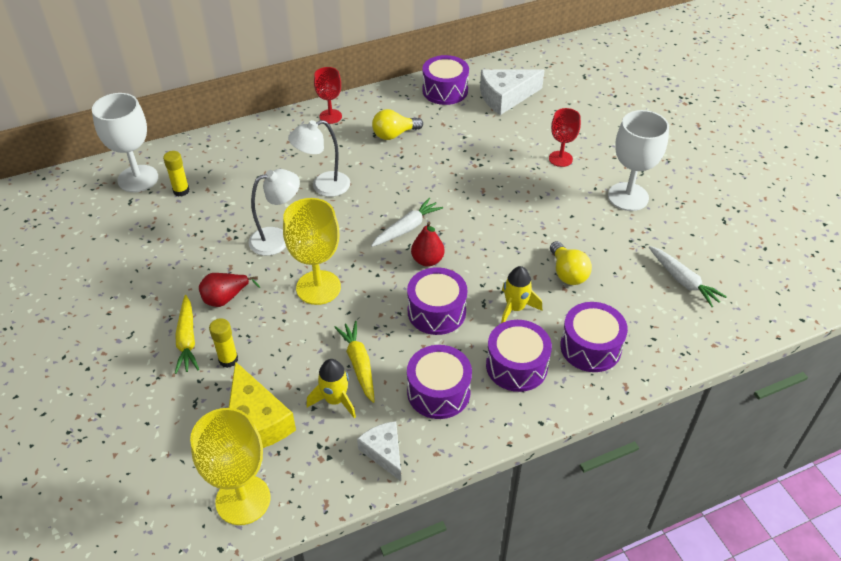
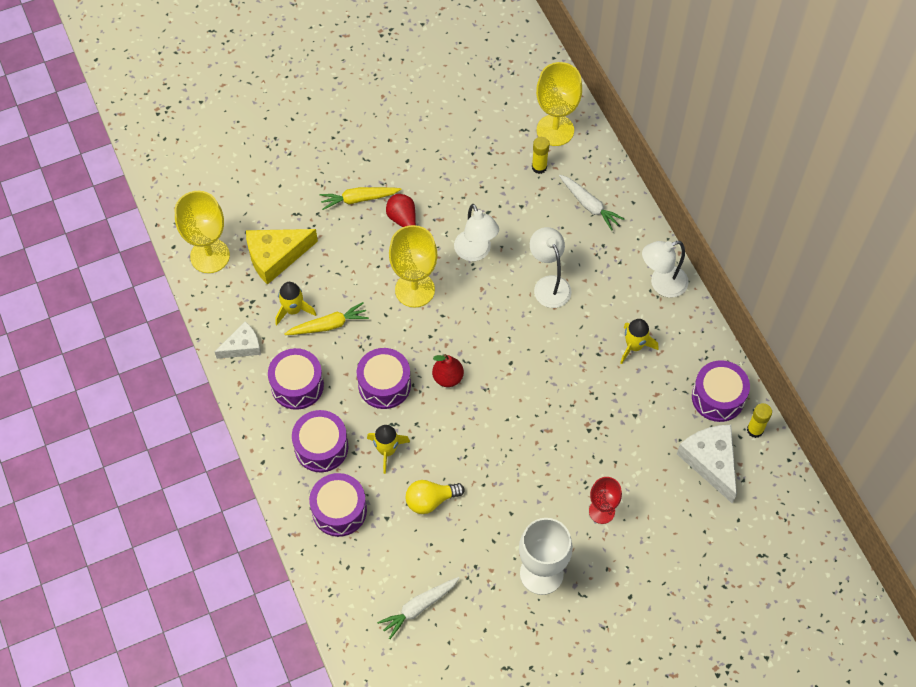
camera: 90 degrees right, 15 degrees up
white goblet [92,93,158,192] -> yellow goblet [536,62,582,146]
yellow glue stick [209,318,238,368] -> yellow glue stick moved to [747,403,772,438]
red goblet [314,67,342,124] -> white lamp [642,241,689,297]
white carrot [371,198,443,247] -> white carrot moved to [559,175,624,231]
yellow light bulb [372,109,423,140] -> yellow rocket [620,319,658,364]

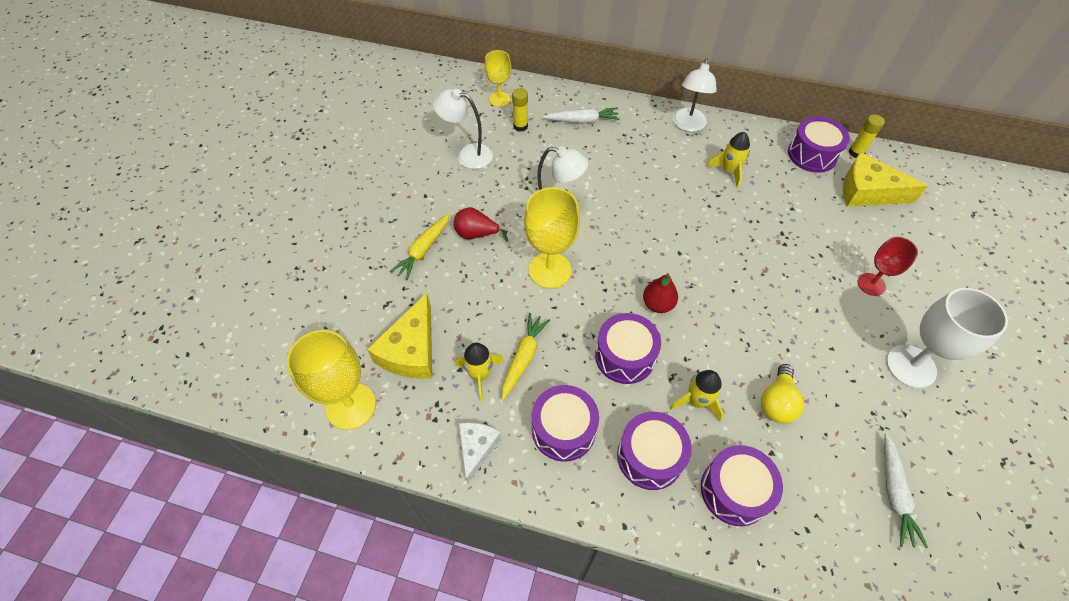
camera: 50 degrees left, 5 degrees down
white lamp [530,227,572,308] -> white lamp moved to [433,89,493,169]
yellow goblet [536,62,582,146] -> yellow goblet [485,50,511,107], size x0.61
white cheese [677,425,737,504] -> yellow cheese [843,152,928,207]

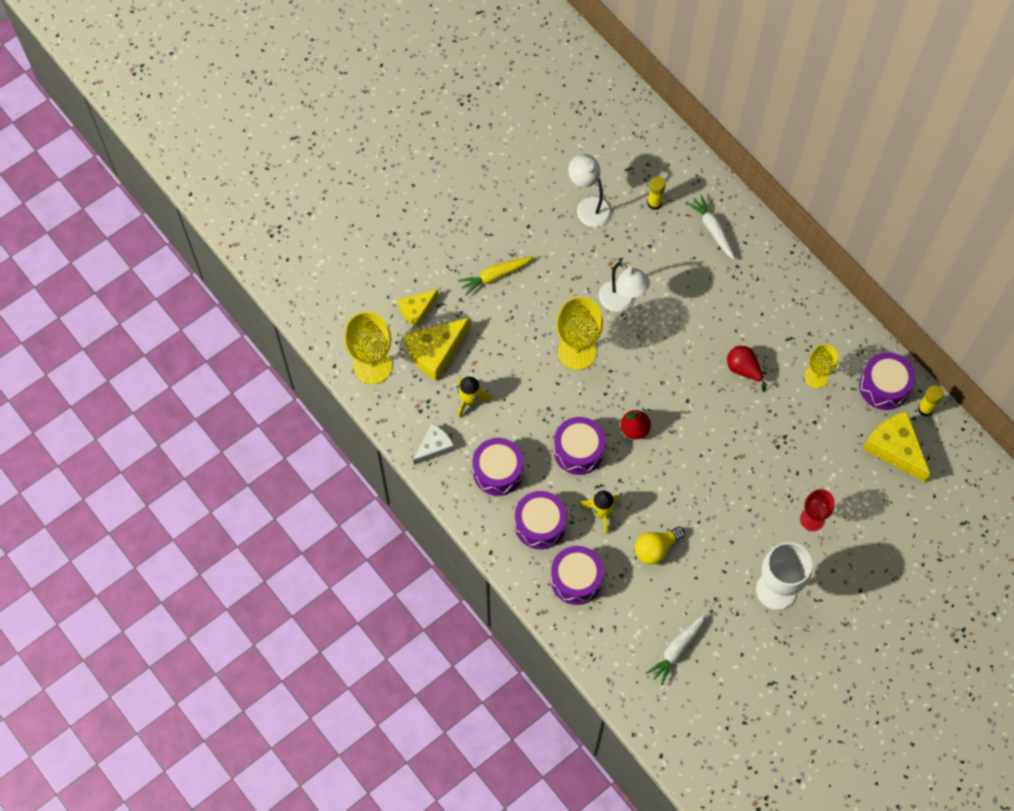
camera: 35 degrees right, 10 degrees up
red pear [454,207,508,242] -> red pear moved to [727,346,768,392]
yellow goblet [485,50,511,107] -> yellow goblet moved to [805,344,838,388]
yellow carrot [502,313,550,400] -> none
white carrot [542,107,620,123] -> white carrot turned 150 degrees counterclockwise [686,194,736,260]
white lamp [673,58,717,132] -> none
yellow rocket [707,132,750,188] -> none
none -> yellow cheese [397,289,438,328]

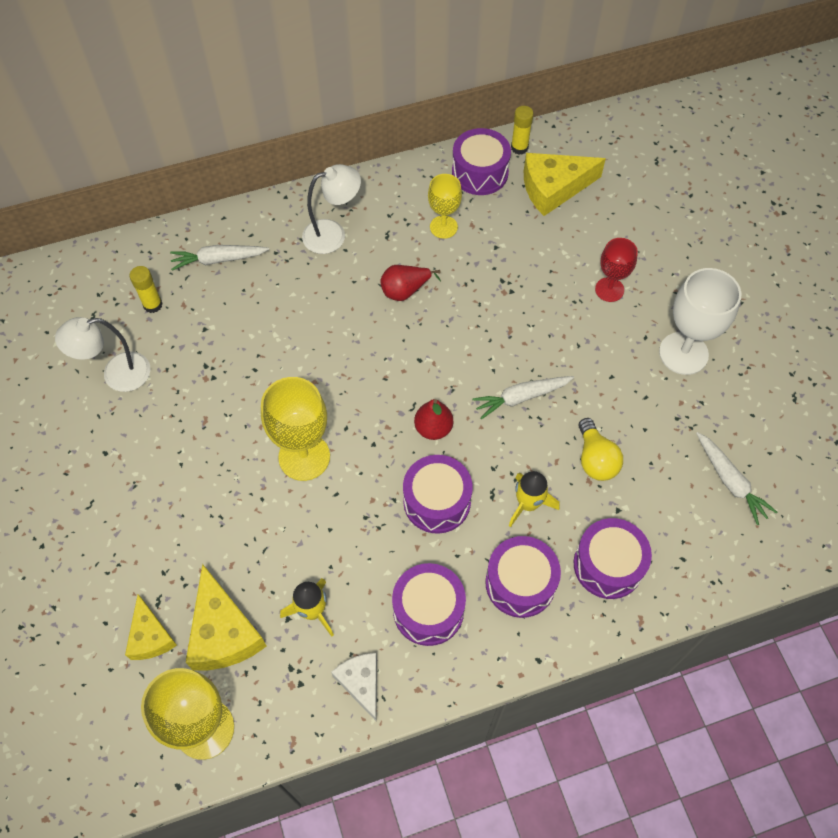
camera: 70 degrees left, 5 degrees down
yellow carrot [458,256,534,295] -> none
white lamp [599,262,650,312] -> white lamp moved to [302,164,361,254]
none -> white carrot [472,376,574,419]

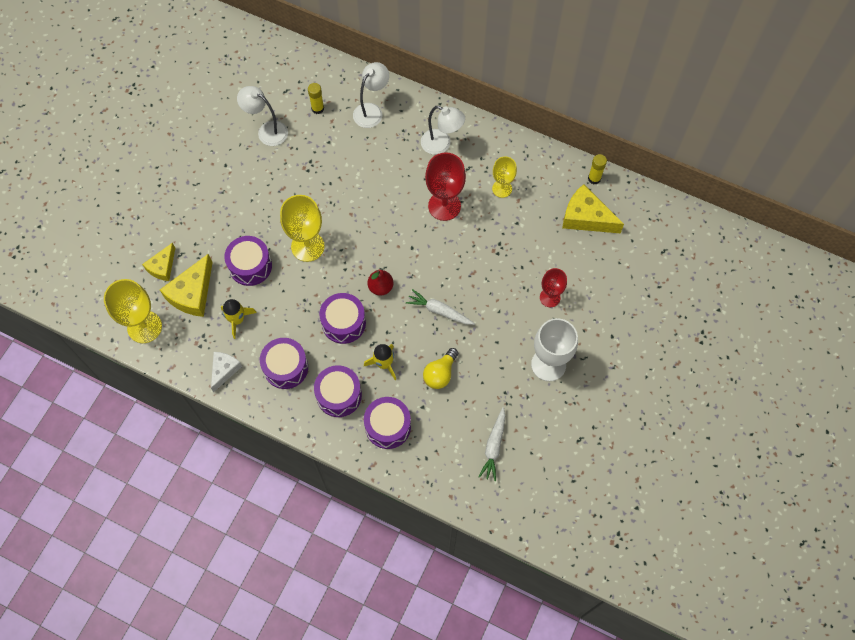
camera: 45 degrees right, 5 degrees up
white carrot [170,245,269,271] -> white lamp [353,62,389,128]
red pear [380,265,441,301] -> red goblet [425,152,466,221]
purple drum [452,128,511,195] -> purple drum moved to [224,236,272,286]

